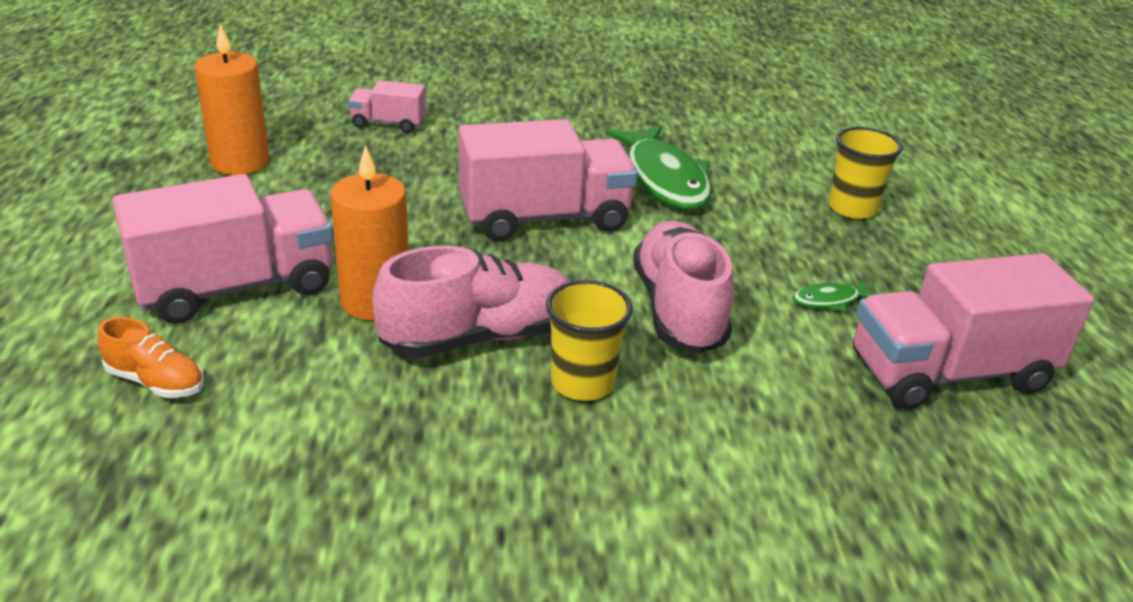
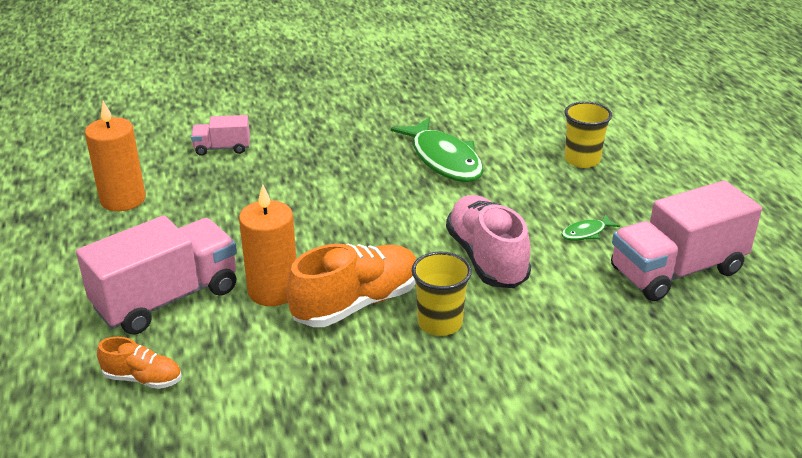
camera: 10 degrees left, 0 degrees up
pink shoe [373,246,569,358] -> orange shoe [286,244,416,327]
pink truck [458,119,638,241] -> none

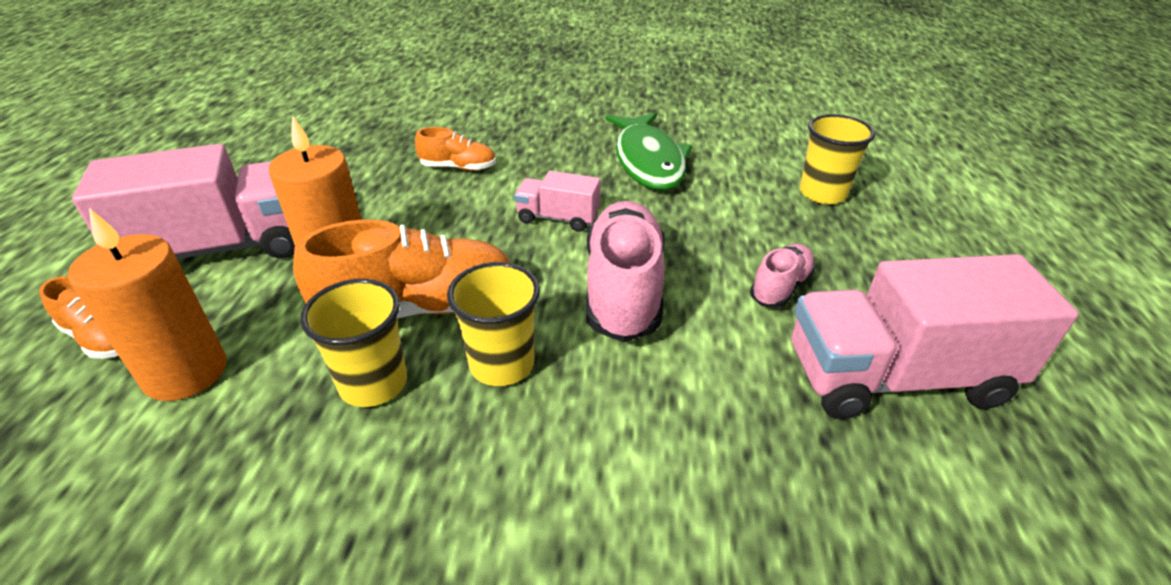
camera: 20 degrees right, 5 degrees up
orange candle [85,101,145,211] -> orange candle moved to [68,208,226,401]
pink truck [191,115,250,156] -> pink truck moved to [514,171,601,232]
green fish [561,215,620,241] -> pink shoe [750,244,816,308]
none -> yellow cup [300,279,407,407]
none -> orange shoe [415,127,496,171]

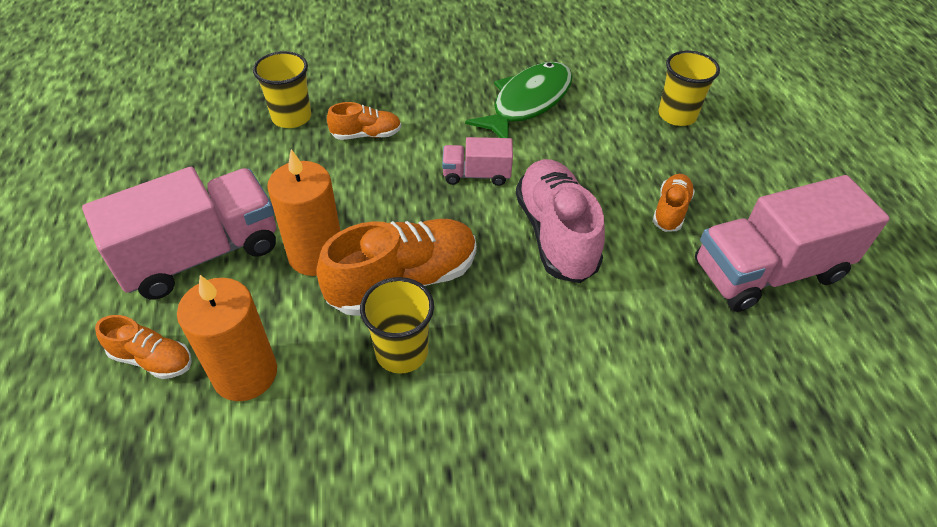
camera: 15 degrees left, 10 degrees up
yellow cup [447,262,540,386] -> yellow cup moved to [253,51,311,128]
green fish [606,112,692,190] -> green fish turned 120 degrees counterclockwise [465,62,572,138]
pink shoe [750,244,816,308] -> orange shoe [653,174,695,232]

